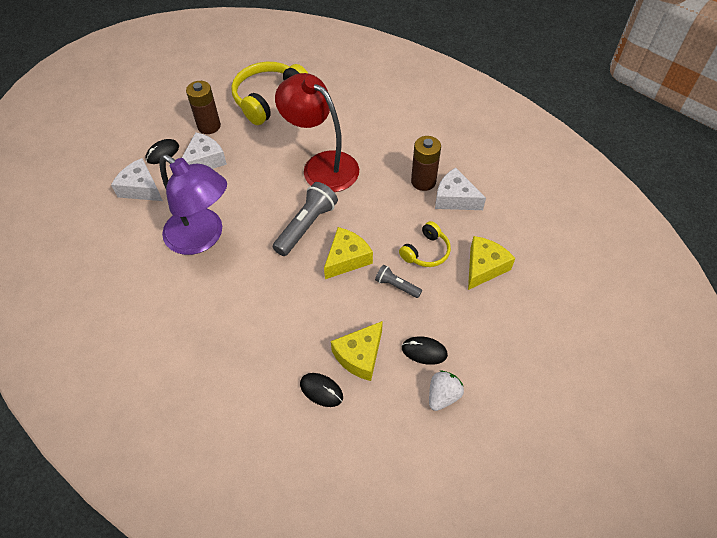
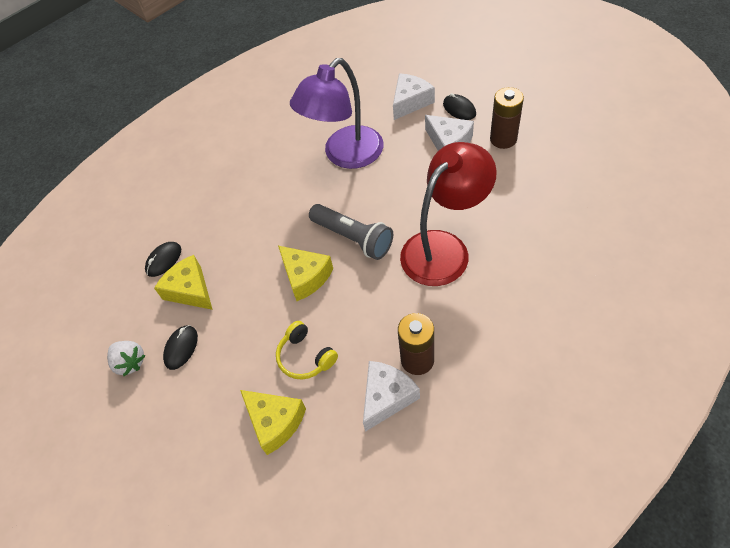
camera: 100 degrees right, 0 degrees up
yellow headphones [231,62,308,125] -> none
grey flashlight [375,265,422,298] -> none

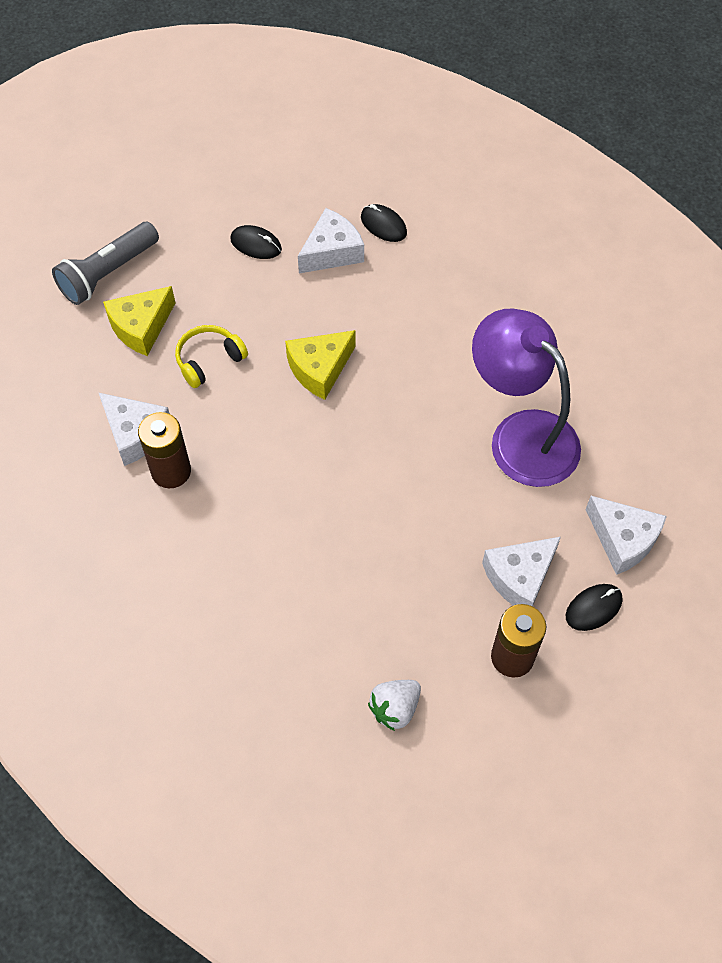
camera: 90 degrees right, 5 degrees up
white strawberry [107,341,145,376] -> white strawberry moved to [368,680,421,731]
yellow cheese [154,255,213,310] -> white cheese [298,208,364,273]
grey flashlight [309,204,393,260] -> grey flashlight moved to [52,222,159,305]
red lamp [400,142,497,286] -> none

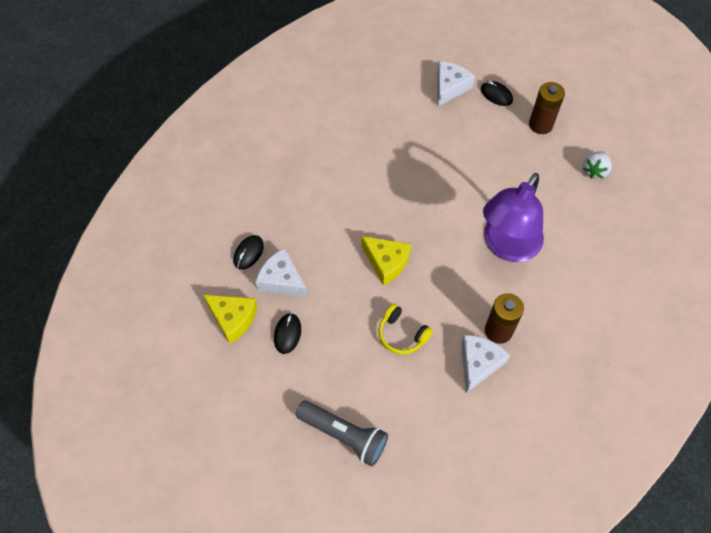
camera: 105 degrees left, 0 degrees up
yellow cheese [103,286,175,356] -> yellow cheese moved to [203,295,257,344]
white strawberry [368,680,421,731] -> white strawberry turned 90 degrees clockwise [583,152,612,179]
purple lamp [472,308,581,487] -> purple lamp moved to [483,173,544,262]
white cheese [482,537,561,607] -> none

